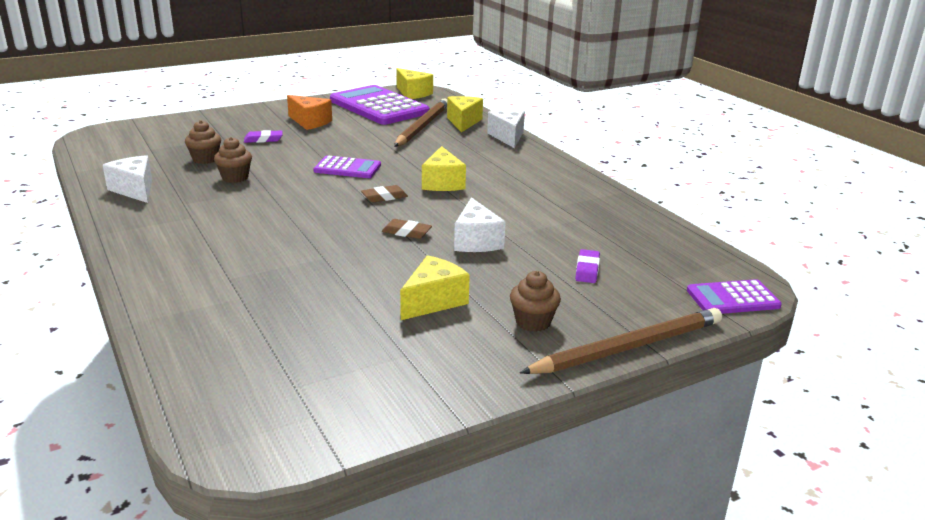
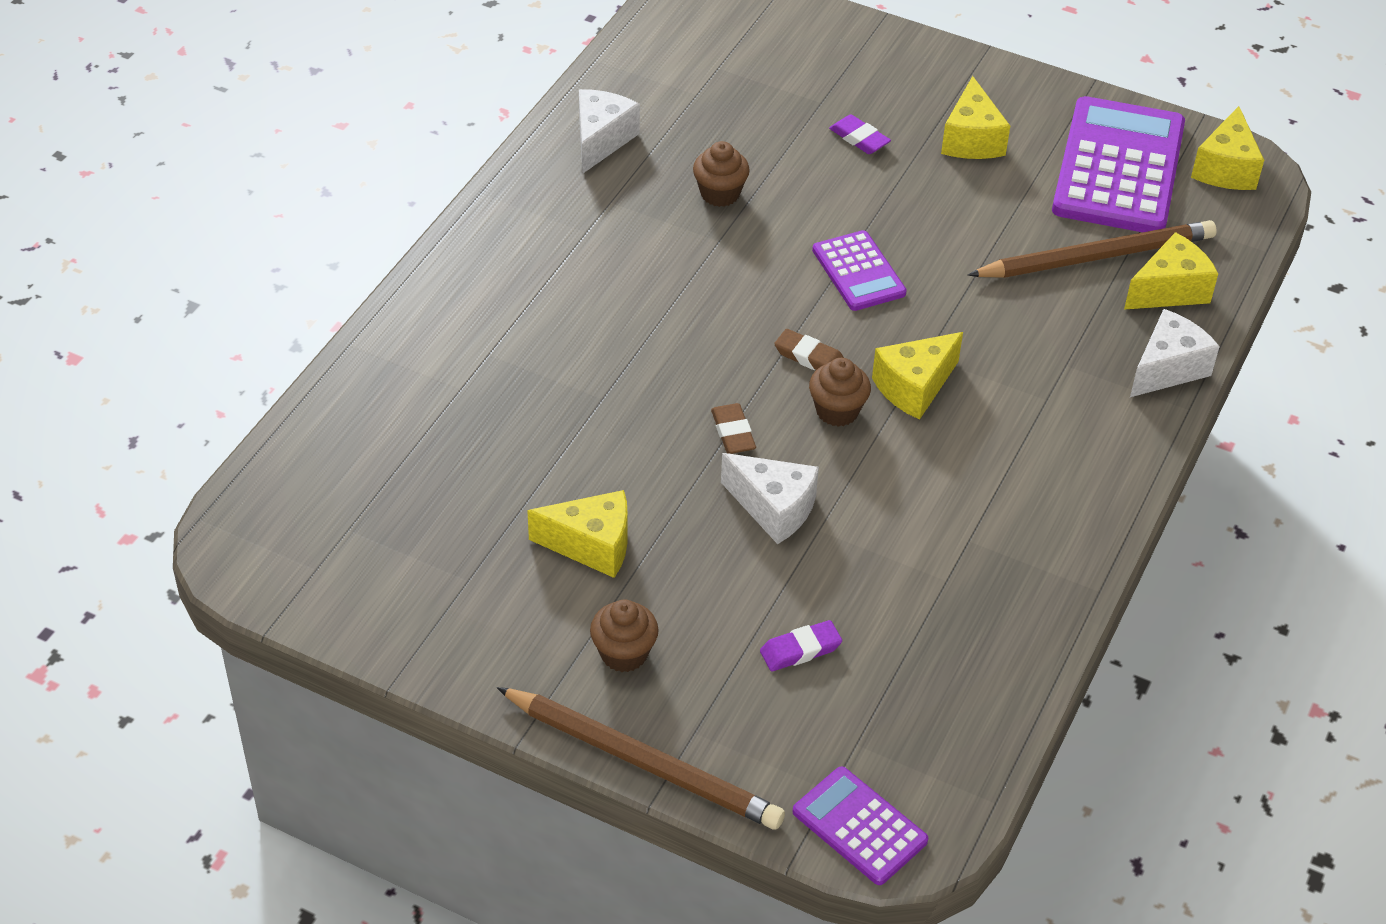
camera: 55 degrees right, 20 degrees up
brown cupcake [185,120,221,164] -> brown cupcake moved to [809,358,871,427]
orange cheese [287,95,332,130] -> yellow cheese [941,76,1010,159]
white cheese [454,197,506,252] -> white cheese turned 105 degrees counterclockwise [721,453,819,544]

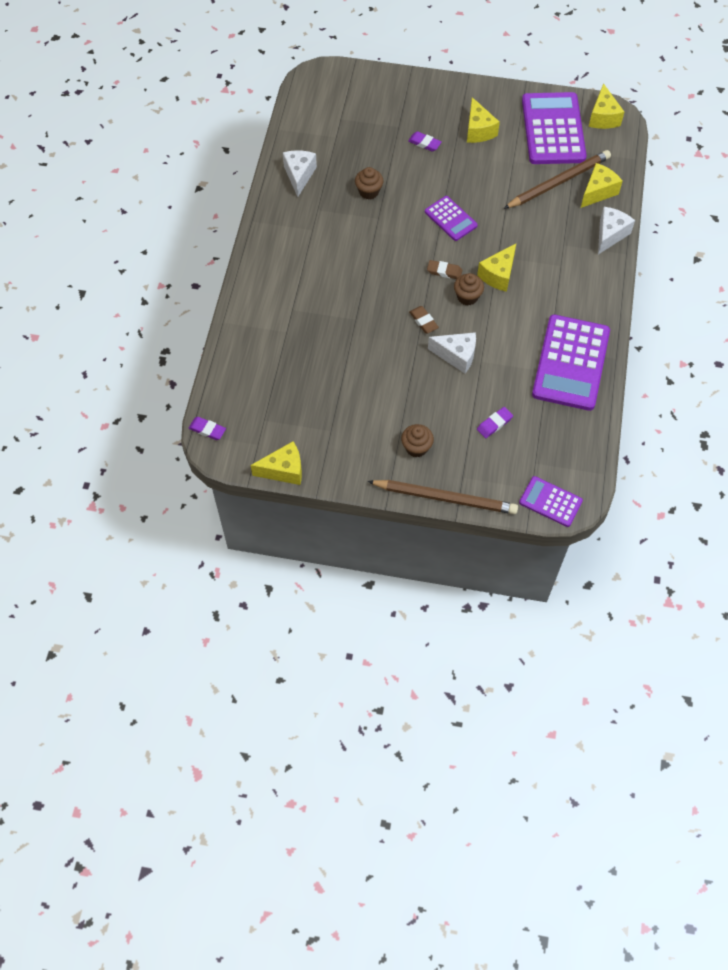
camera: 15 degrees left, 15 degrees up
yellow cheese [527,490,628,578] -> yellow cheese moved to [251,441,302,485]
none -> purple eraser [188,417,226,440]
none -> purple calculator [532,315,610,411]

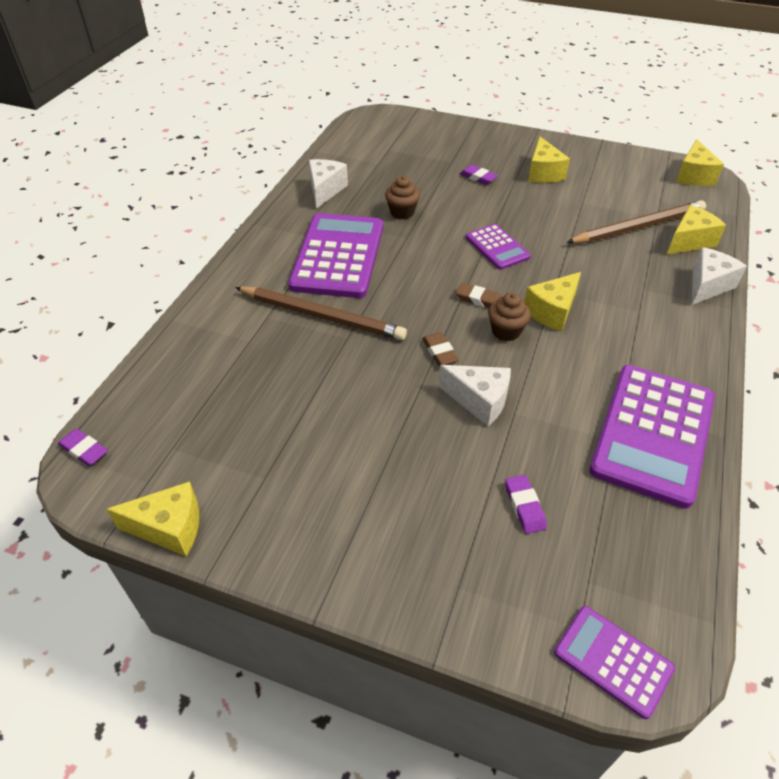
camera: 10 degrees right, 15 degrees down
brown pencil [367,480,518,514] -> brown pencil moved to [235,287,407,340]
brown cupcake [401,424,434,457] -> none
purple eraser [477,407,513,438] -> purple eraser turned 75 degrees counterclockwise [505,475,547,534]
purple calculator [522,92,587,164] -> purple calculator moved to [288,213,383,298]

